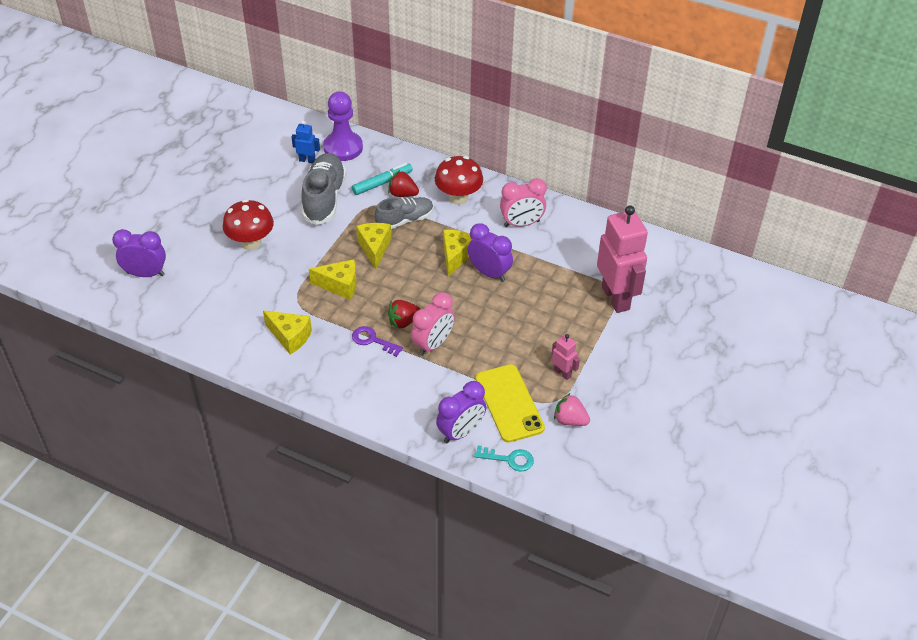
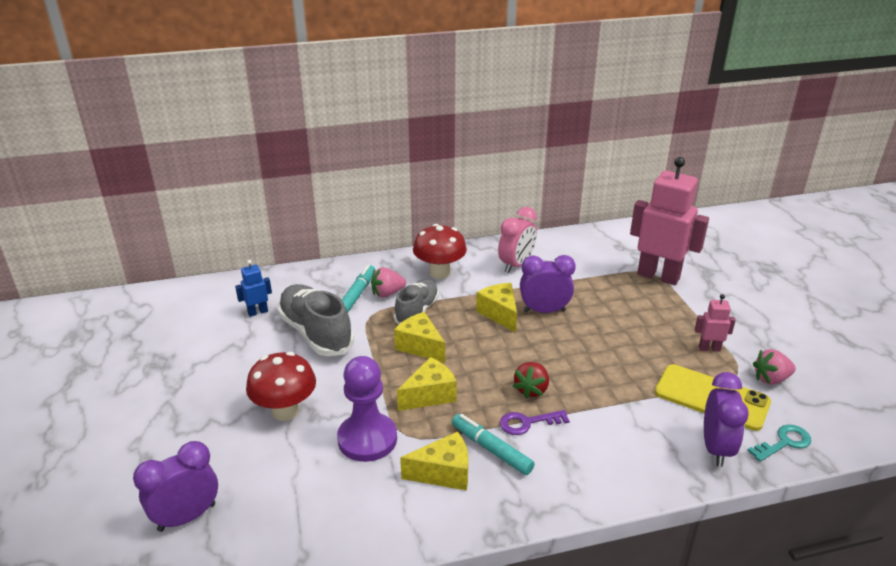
camera: 40 degrees left, 15 degrees down
purple pawn [323,91,363,161] -> purple pawn moved to [337,356,397,462]
red strawberry [388,170,419,197] -> pink strawberry [371,267,406,297]
pink clock [411,292,455,356] -> none
none -> turquoise marker [452,414,535,475]

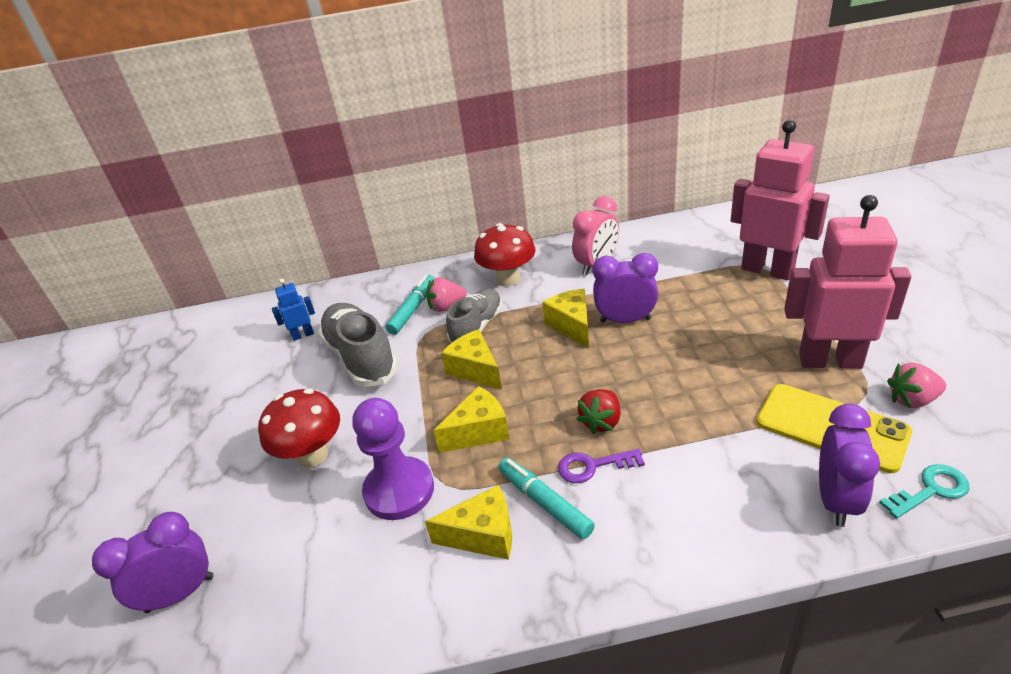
camera: 10 degrees right, 5 degrees up
pink robot [695,294,736,352] -> pink robot [784,195,911,369], size x2.23

